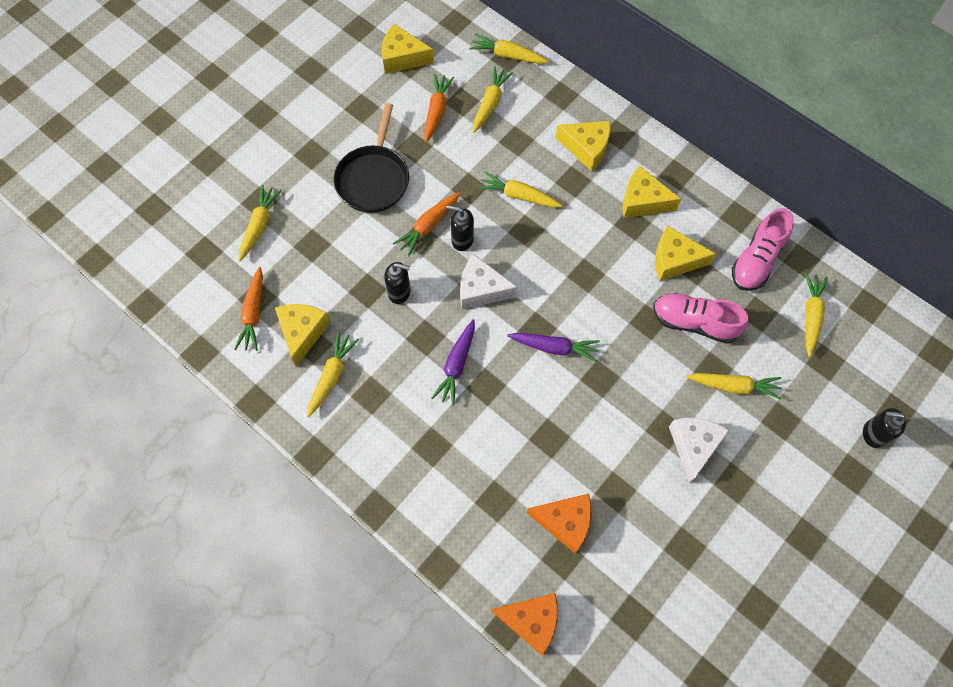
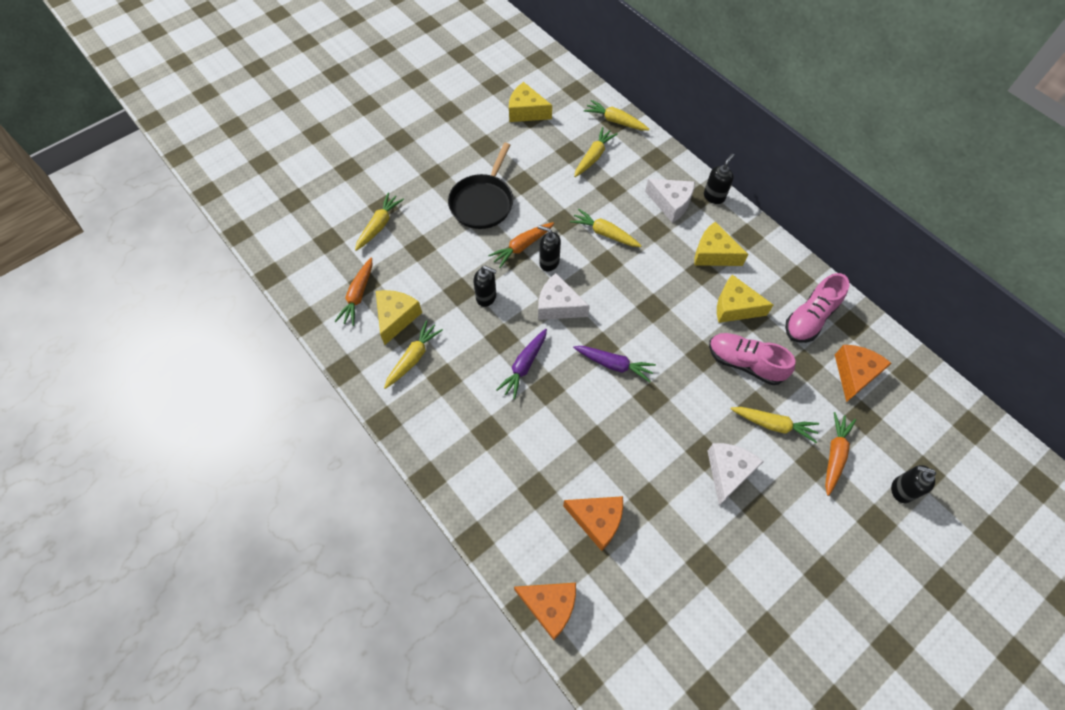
camera: 10 degrees right, 5 degrees down
orange carrot [424,74,454,143] -> orange carrot moved to [825,412,856,496]
yellow cheese [556,121,611,171] -> white cheese [645,179,695,223]
yellow carrot [805,273,828,357] -> orange cheese [835,345,892,402]
none -> black soap dispenser [704,154,734,204]

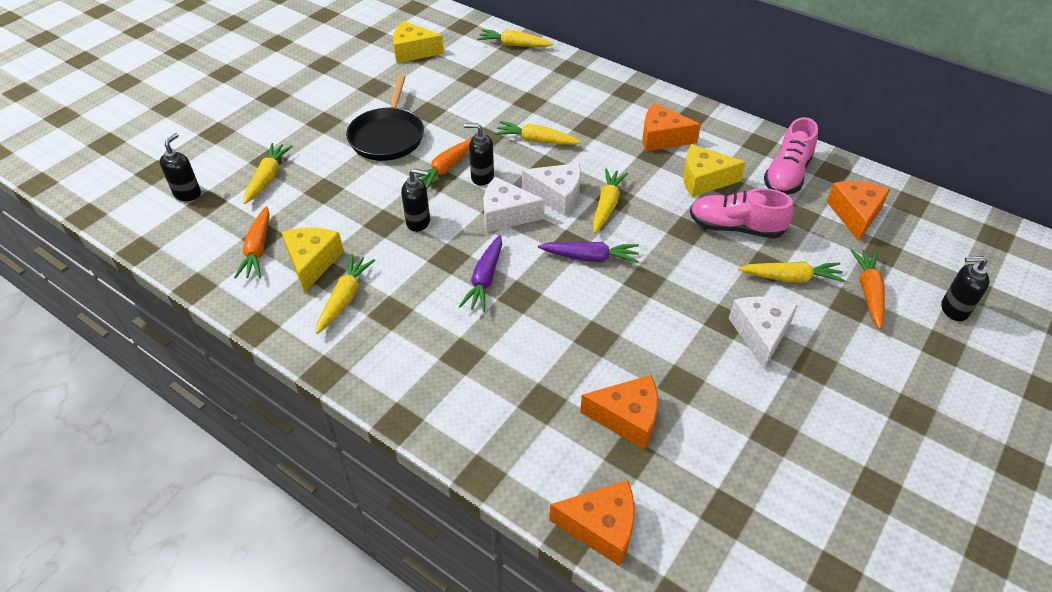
camera: 15 degrees left, 15 degrees down
yellow carrot [574,127,618,177] -> yellow carrot moved to [593,168,628,233]
white cheese [645,179,695,223] -> white cheese moved to [522,163,581,216]
yellow cheese [694,222,749,266] -> orange cheese [642,103,701,151]
black soap dispenser [704,154,734,204] -> black soap dispenser moved to [160,133,201,201]

